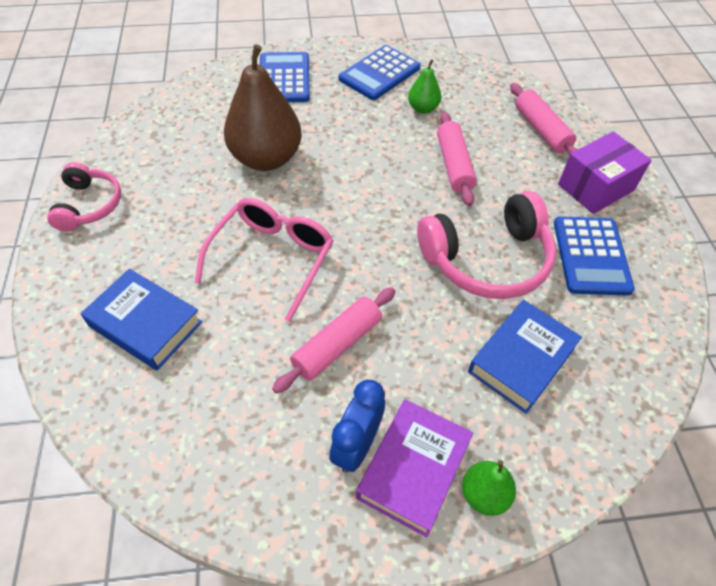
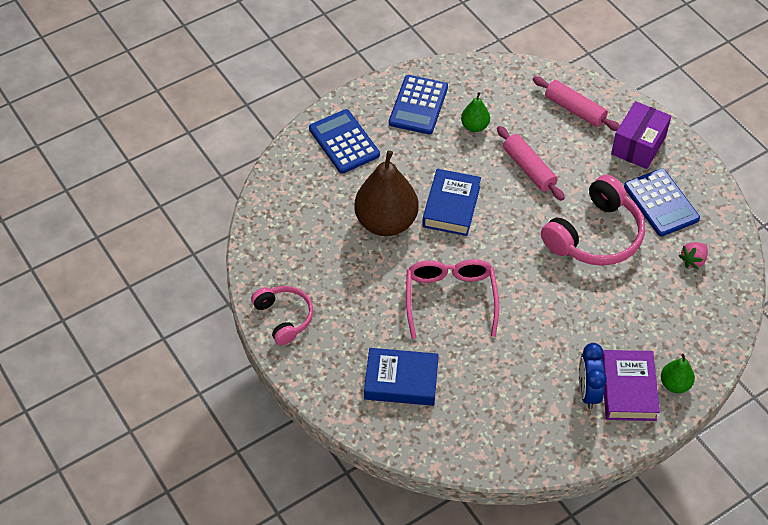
camera: 25 degrees left, 0 degrees up
pink rolling pin [272,287,395,394] -> none
blue book [468,300,582,414] -> blue book moved to [422,169,481,236]
none -> pink strawberry [679,242,708,270]

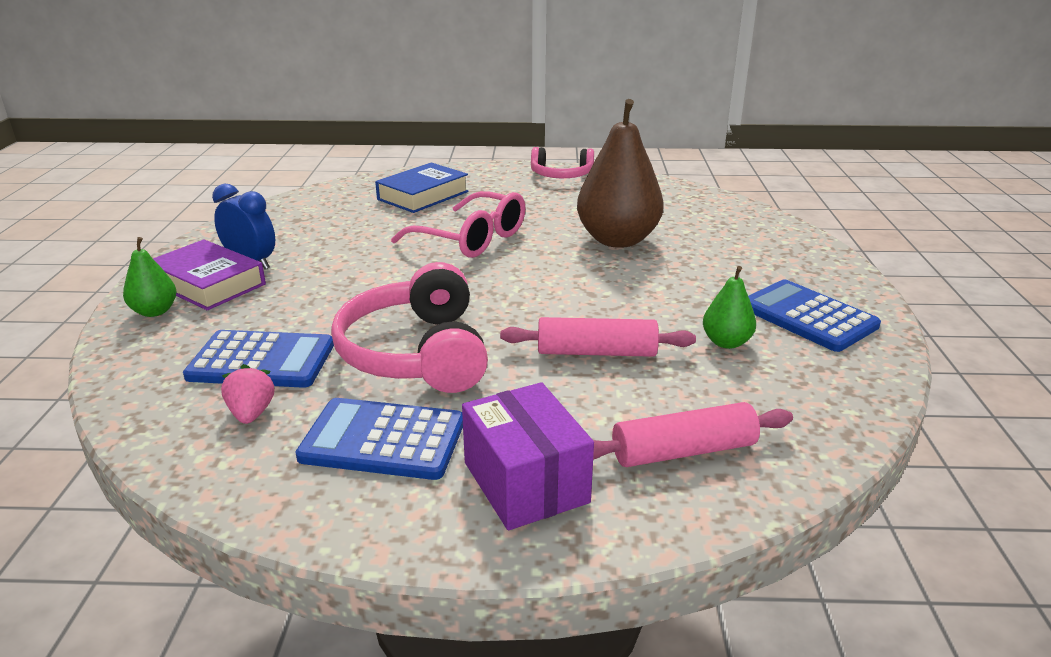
camera: 125 degrees right, 25 degrees down
blue calculator [309,109,380,174] -> blue calculator moved to [183,330,334,388]
blue book [422,169,481,236] -> none

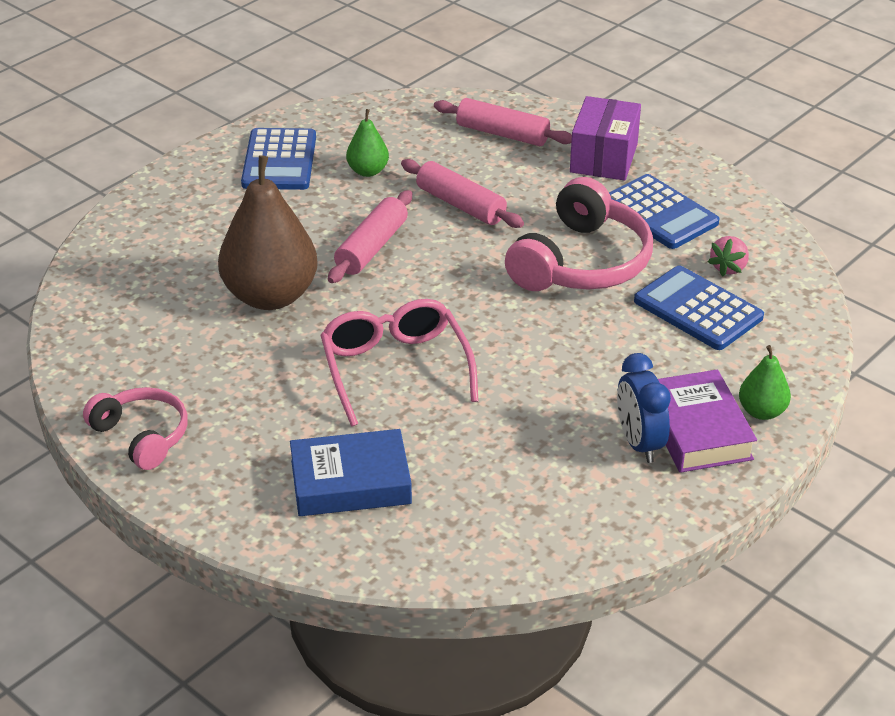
camera: 140 degrees left, 10 degrees up
none -> pink rolling pin [328,190,412,283]

